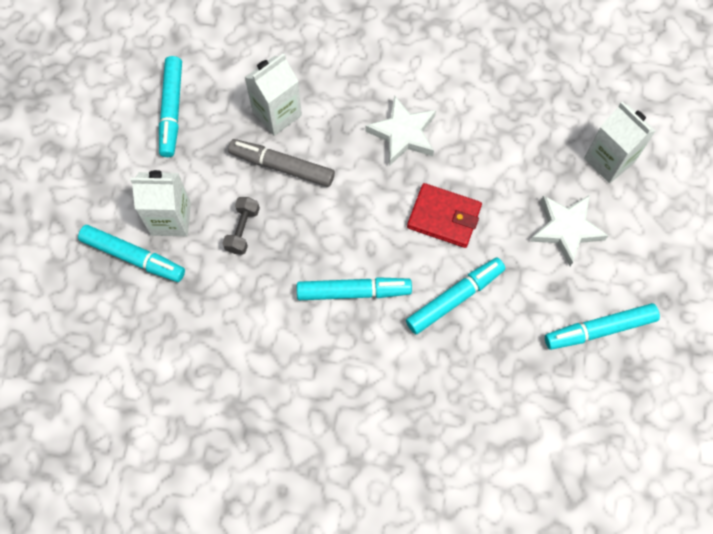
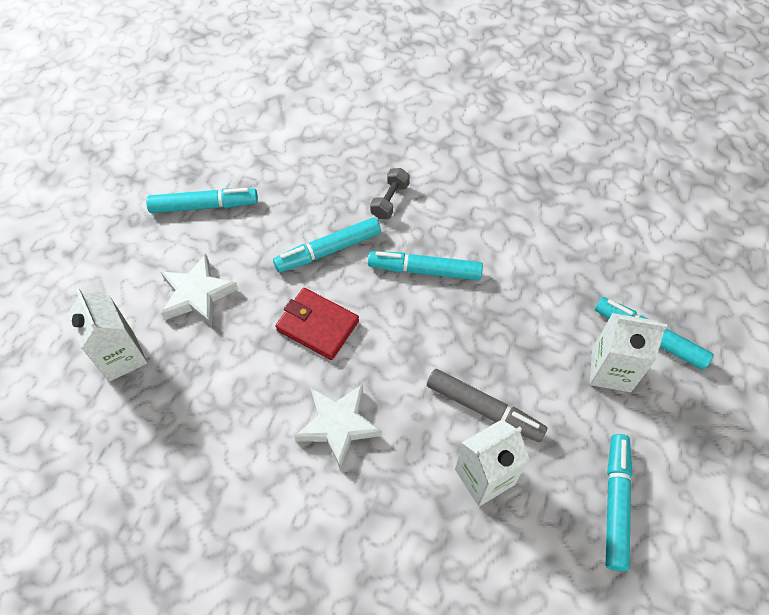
camera: 170 degrees left, 10 degrees down
grey dumbbell [223,197,260,254] -> grey dumbbell moved to [370,168,410,219]

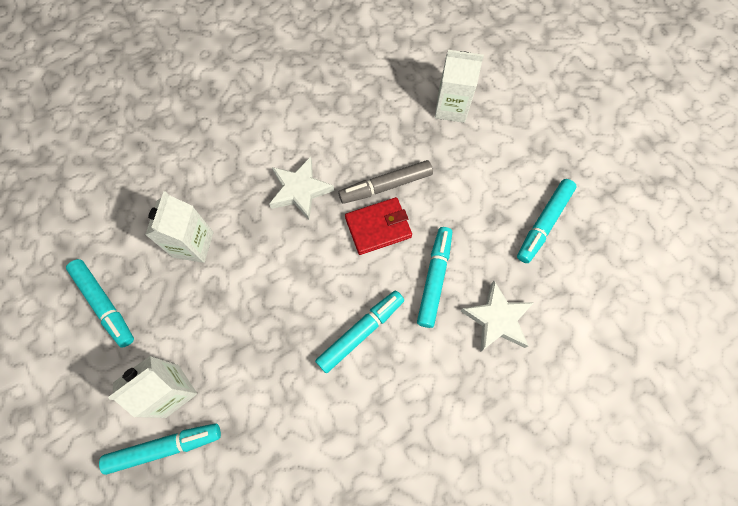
camera: 130 degrees right, 10 degrees up
white star [161,254,238,327] -> white star moved to [461,281,534,352]
grey dumbbell [370,168,410,219] -> none
grey marker [427,369,547,442] -> grey marker moved to [338,160,433,204]

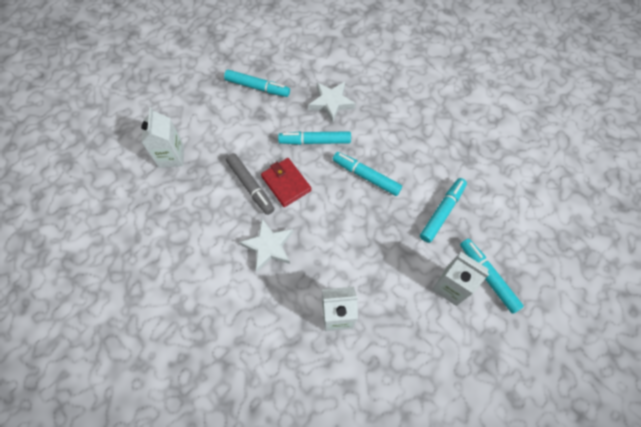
camera: 105 degrees left, 5 degrees down
turquoise marker [66,259,134,348] -> turquoise marker moved to [420,178,467,243]

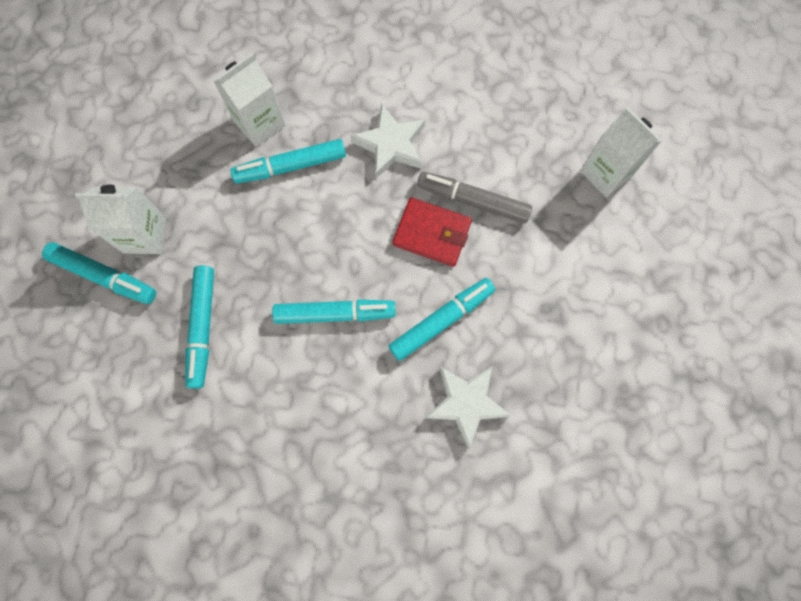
camera: 145 degrees right, 10 degrees up
turquoise marker [224,70,290,97] -> turquoise marker moved to [231,139,346,184]

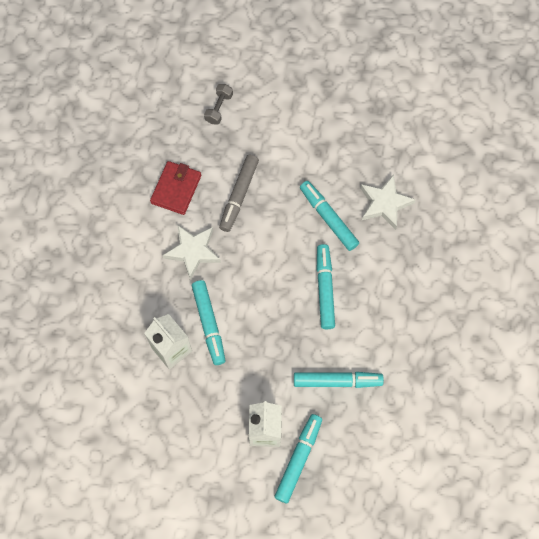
camera: 90 degrees left, 5 degrees down
red wallet [393,198,472,267] -> red wallet moved to [150,161,201,215]
white carton [580,107,662,198] -> grey dumbbell [204,84,233,125]

